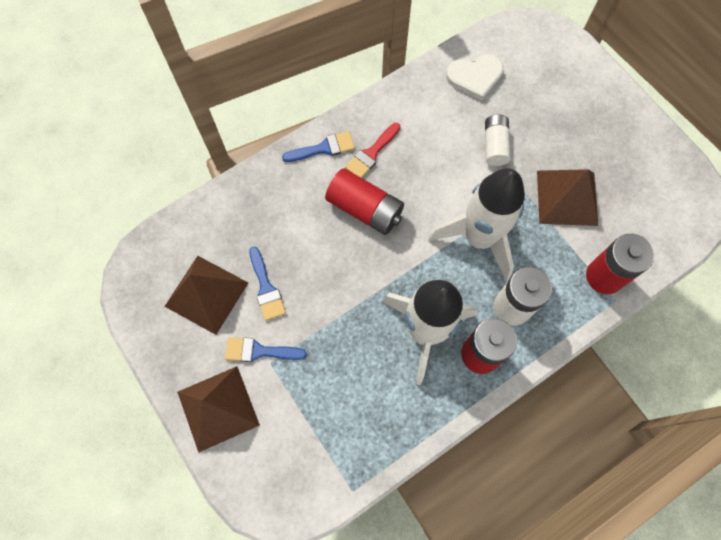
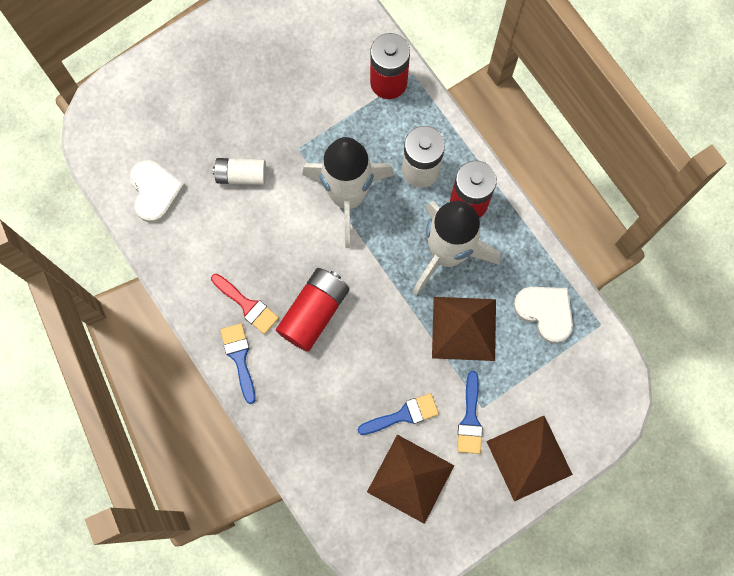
camera: 90 degrees left, 5 degrees up
brown pyramid [537,169,598,226] -> brown pyramid moved to [432,297,496,361]
none -> white heart [513,287,573,343]

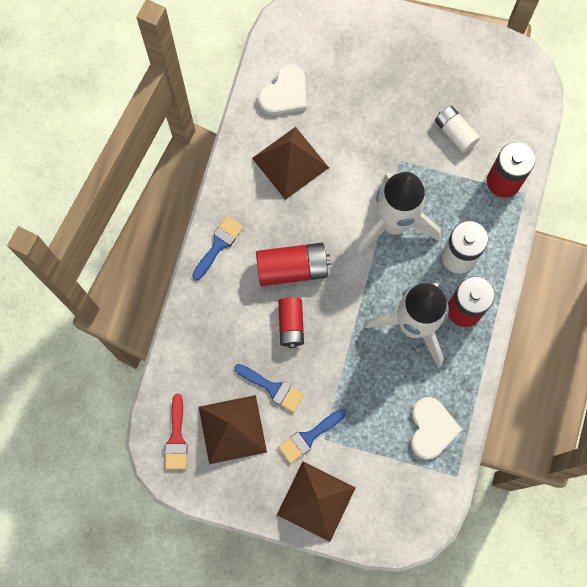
camera: 50 degrees right, 0 degrees up
red brush [211,274,279,334] -> red brush moved to [165,394,188,469]
white battery [213,158,266,185] -> white battery moved to [435,106,480,153]
brown pyramid [432,297,496,361] -> brown pyramid moved to [252,127,329,200]
none -> red battery [278,297,304,348]

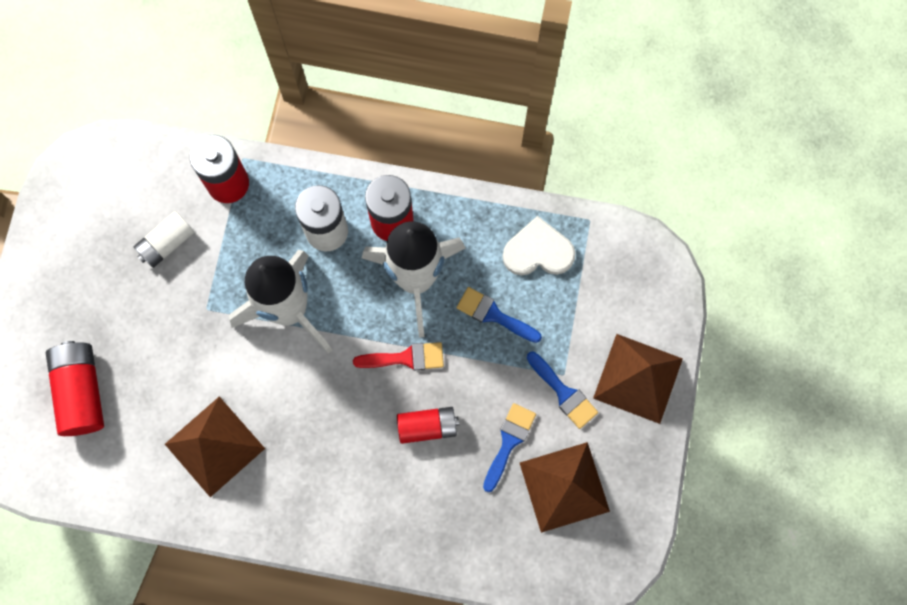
camera: 95 degrees left, 0 degrees up
red brush [165,394,188,469] -> red brush moved to [353,342,444,370]
blue brush [192,216,243,280] -> blue brush moved to [457,287,542,343]
red battery [256,243,331,286] -> red battery moved to [46,341,104,436]
white heart [258,64,307,115] -> none

